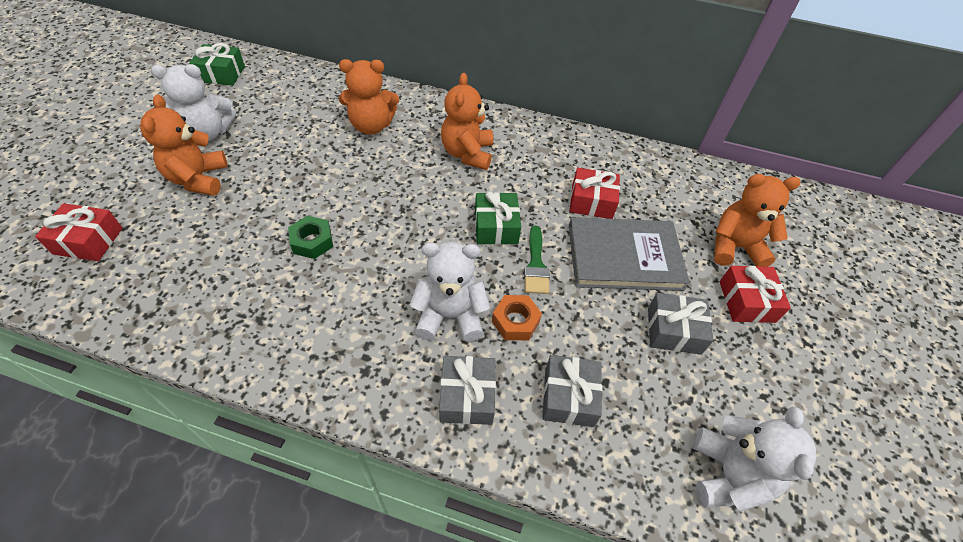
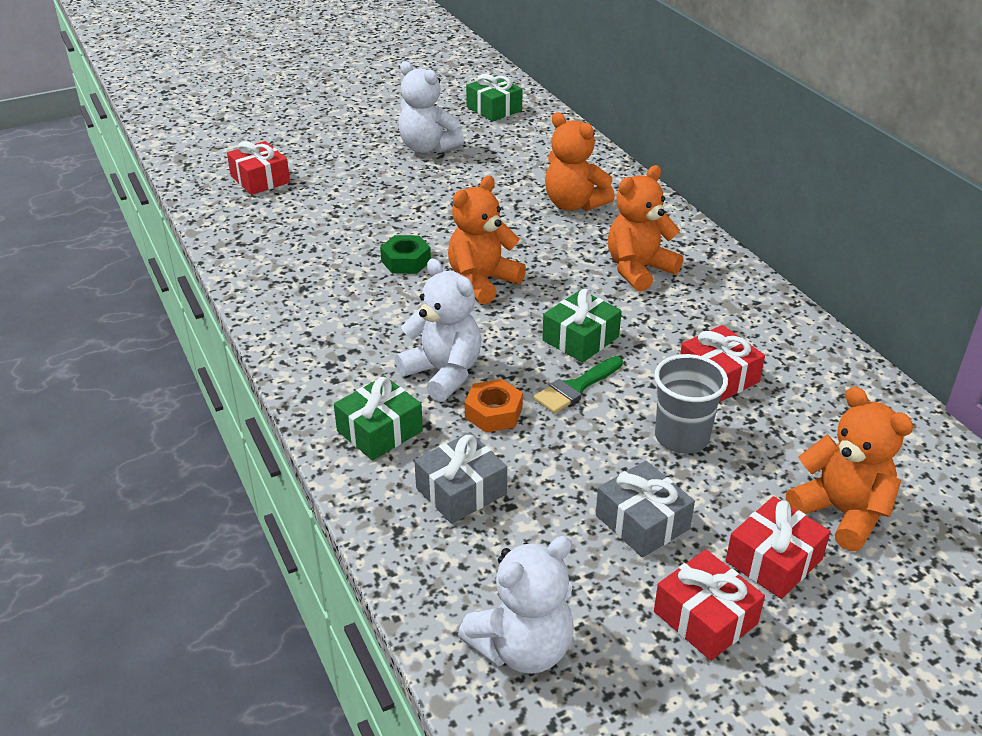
camera: 50 degrees right, 15 degrees down
orange teddy bear [140,95,228,196] -> orange teddy bear moved to [448,176,526,305]
grey gift [439,356,496,425] -> green gift [334,376,423,460]
grey book [569,217,690,291] -> grey cup [654,354,728,454]
none -> red gift [654,549,765,661]

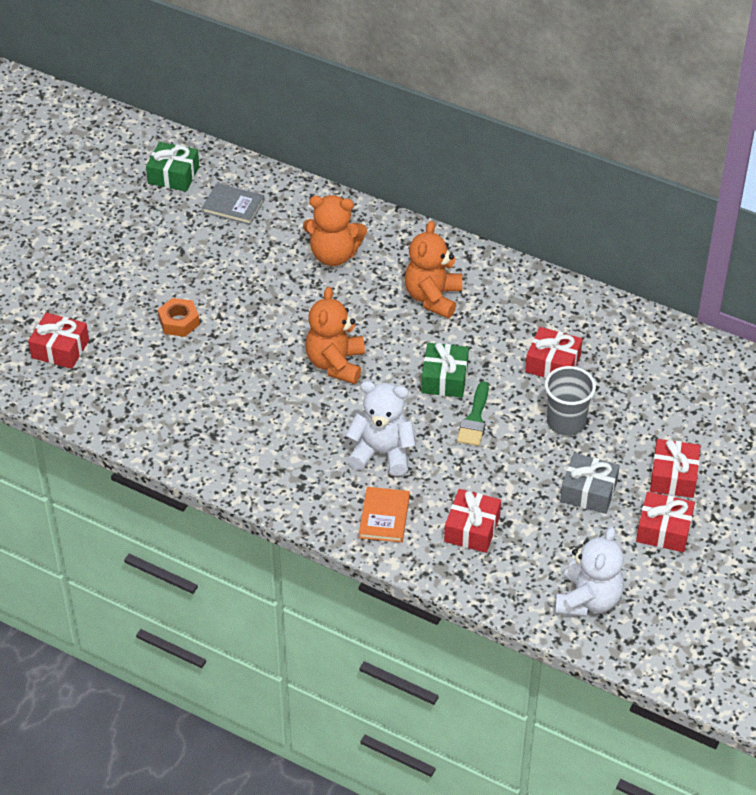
camera: 35 degrees left, 10 degrees up
green gift [334,376,423,460] -> orange book [359,487,410,543]
green nut [380,235,431,274] -> none
white teddy bear [399,61,464,153] -> none
grey gift [414,432,507,524] -> red gift [444,489,501,553]
orange nut [465,379,523,433] -> orange nut moved to [158,298,200,337]
orange teddy bear [786,386,914,551] -> none
none -> grey book [202,183,264,225]

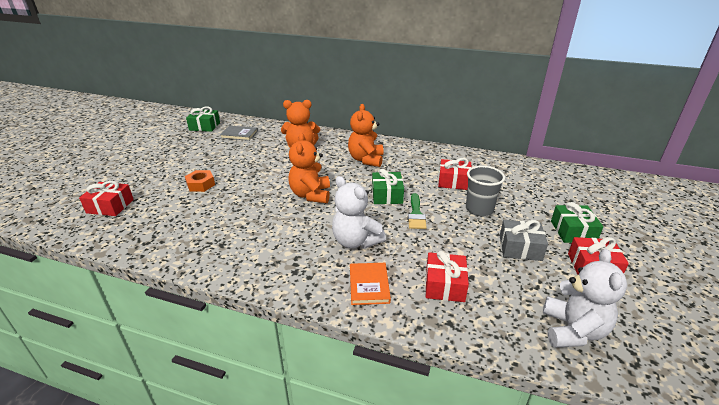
camera: 10 degrees left, 15 degrees down
white teddy bear [346,381,416,476] -> white teddy bear turned 135 degrees counterclockwise [332,176,386,248]
red gift [650,439,701,498] -> green gift [551,202,603,243]

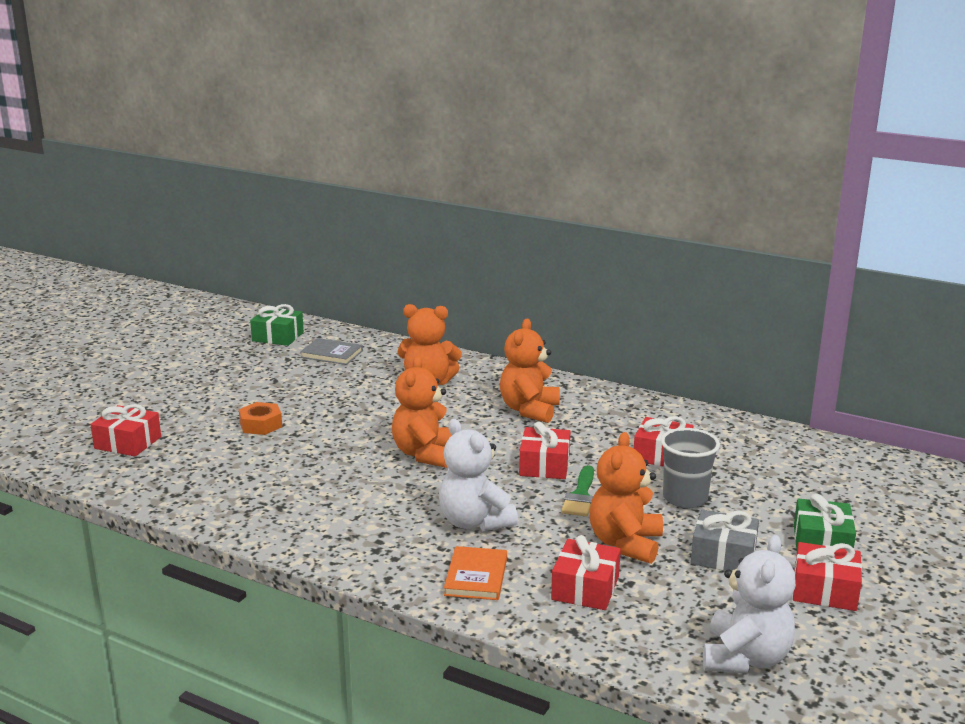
camera: 10 degrees right, 10 degrees down
green gift [372,169,404,204] -> red gift [519,421,570,479]
none -> orange teddy bear [589,432,663,564]

